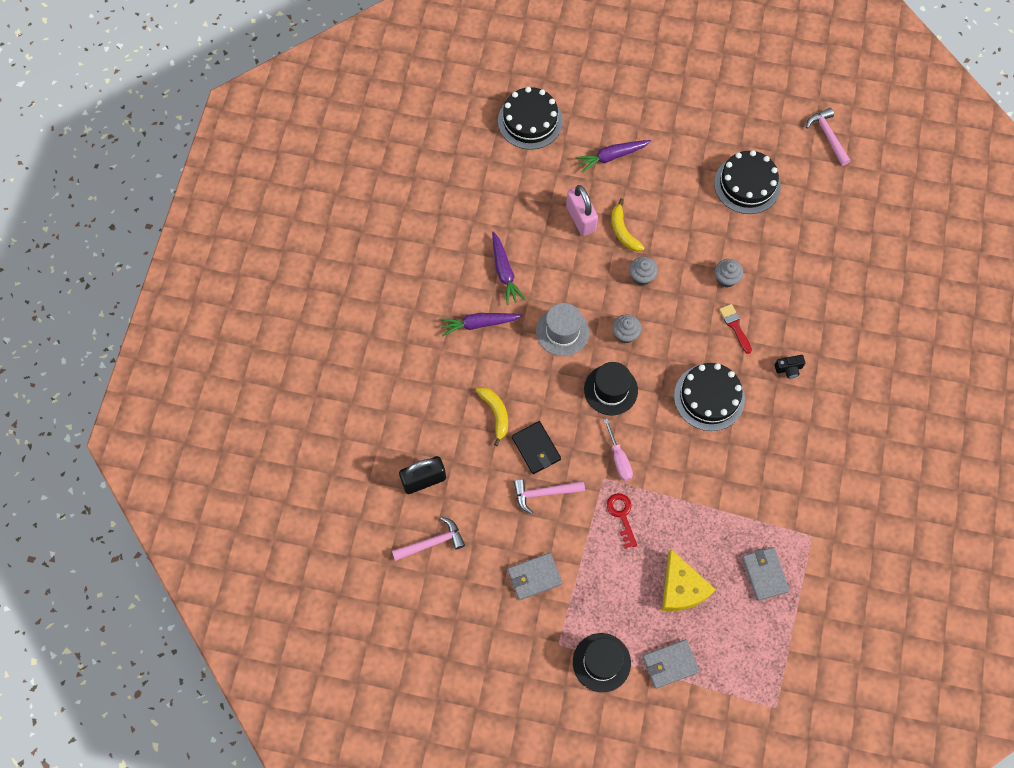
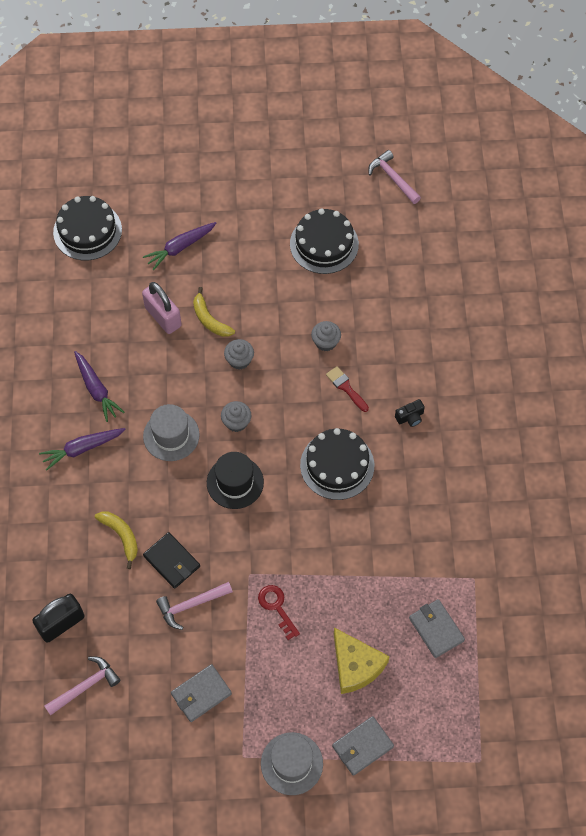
camera: 15 degrees left, 5 degrees down
black hat [573,633,631,692] -> grey hat [261,732,323,795]
pink screwdriver [604,418,633,481] -> none

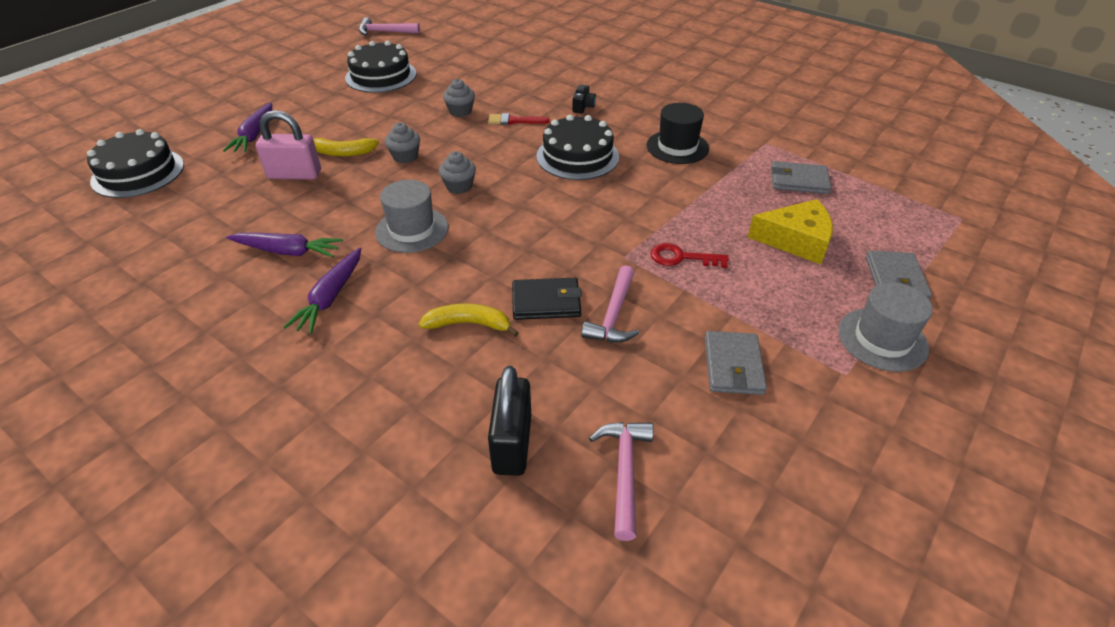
camera: 50 degrees left, 20 degrees down
black hat [207,452,264,509] -> black hat moved to [646,103,709,164]

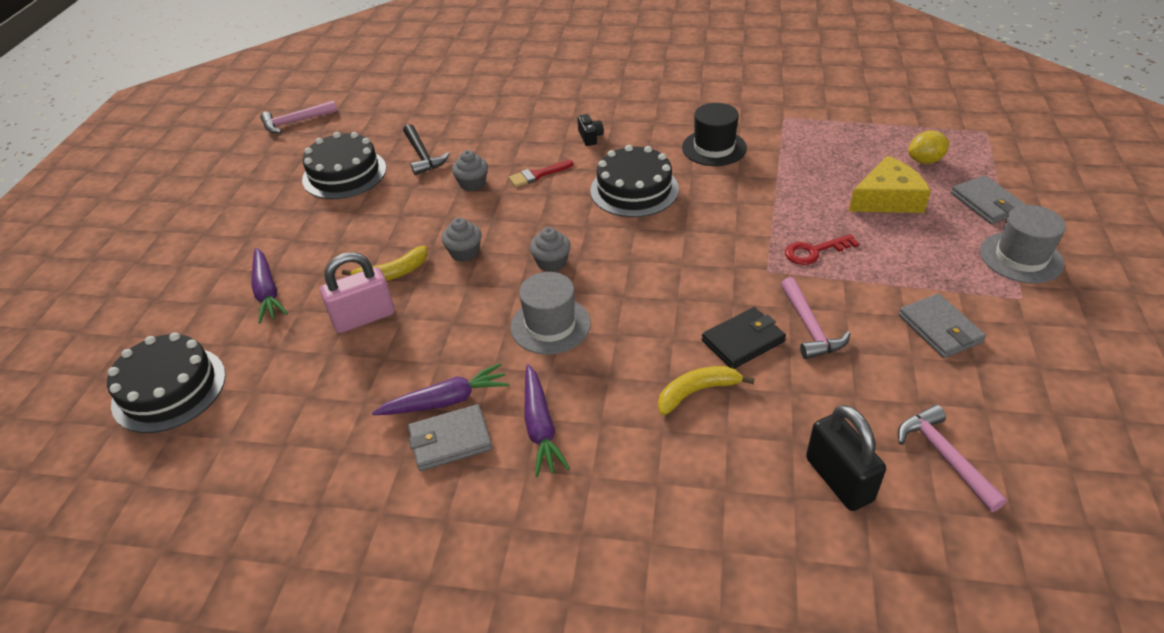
camera: 25 degrees left, 0 degrees up
grey wallet [771,161,831,194] -> grey wallet moved to [408,404,492,471]
none -> black hammer [403,124,449,175]
none -> yellow lemon [908,131,949,164]

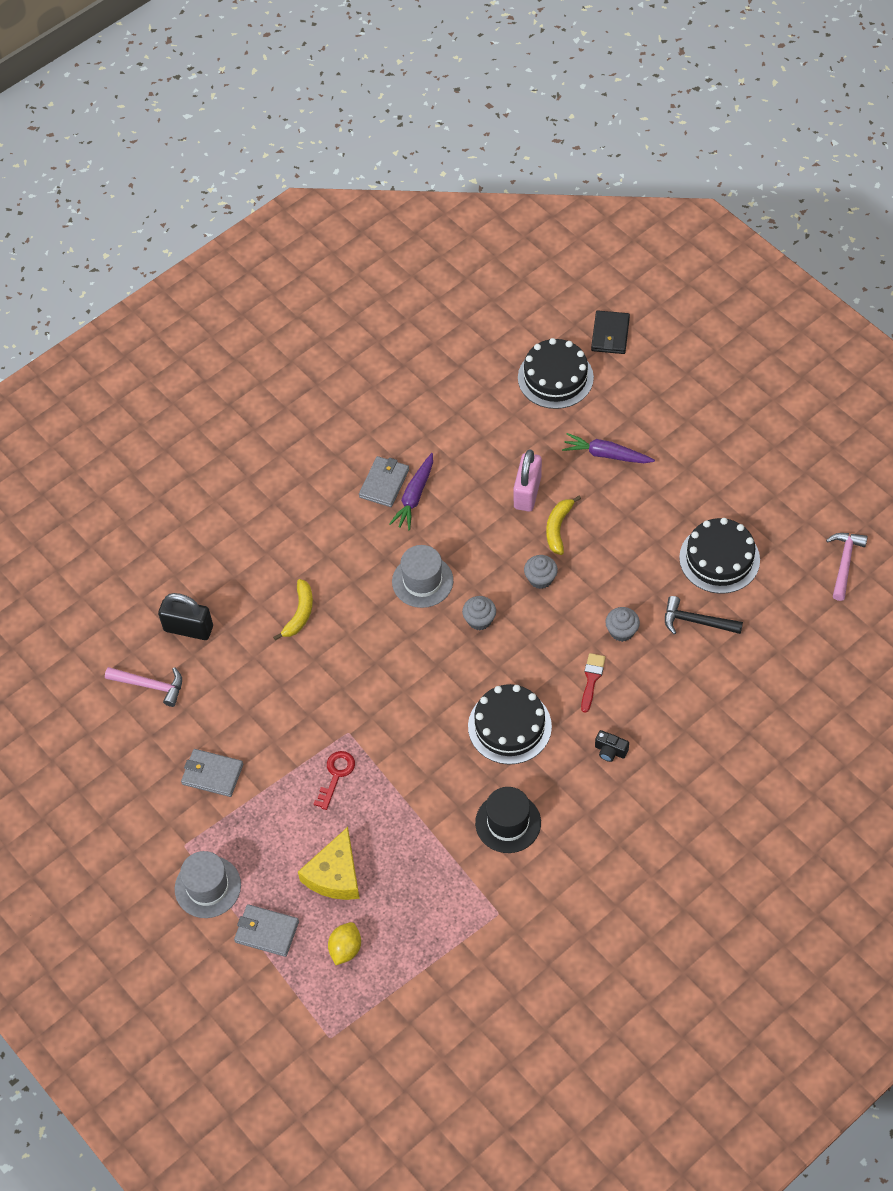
camera: 130 degrees right, 15 degrees up
purple carrot [525,364,570,477] -> none
black wallet [702,307,786,369] -> black wallet moved to [591,310,630,354]
pink hammer [781,277,850,359] -> none

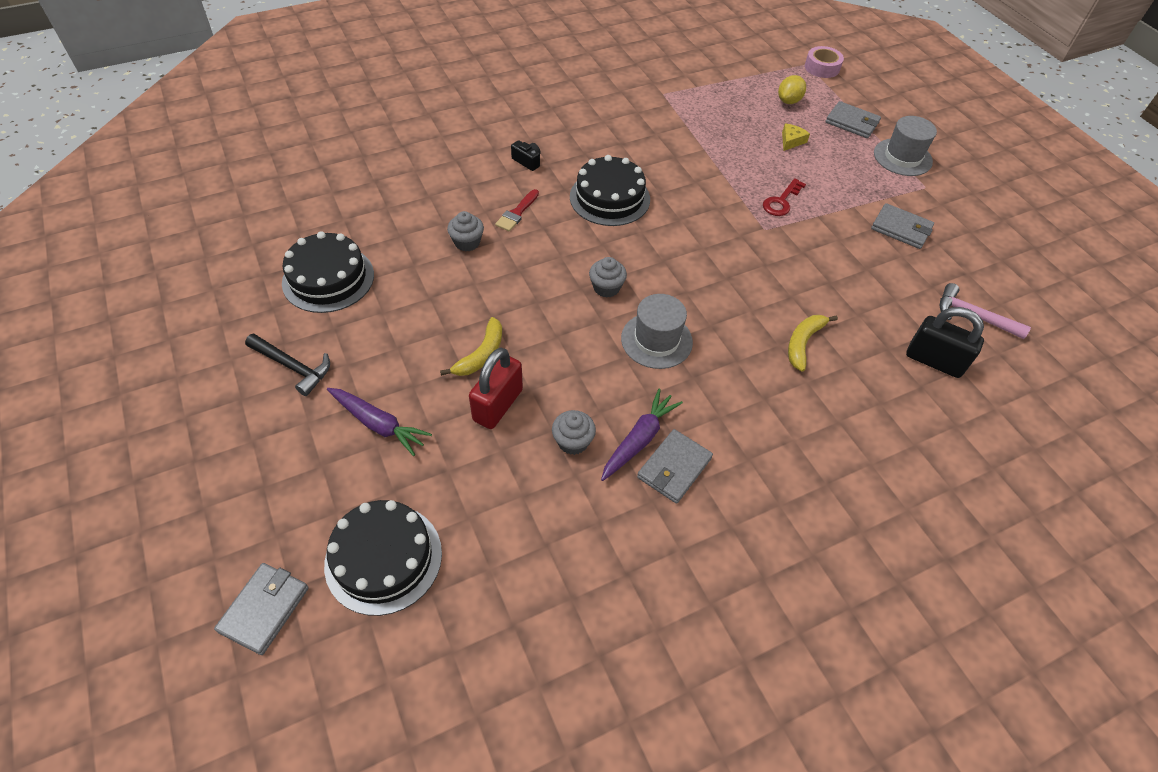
camera: 170 degrees left, 5 degrees down
yellow cheese [298,827,360,900] -> yellow cheese [782,123,810,151], size x0.51
black hat [475,787,541,853] -> none
pink padlock [513,449,542,512] -> red padlock [469,348,523,429]
grey cupcake [524,555,558,589] -> grey cupcake moved to [552,410,596,455]
black wallet [591,310,630,354] -> grey wallet [214,563,309,655]
black hammer [665,596,743,634] -> black hammer moved to [245,334,330,396]
pink hammer [826,533,868,601] -> none
none -> pink tape [805,46,844,78]

